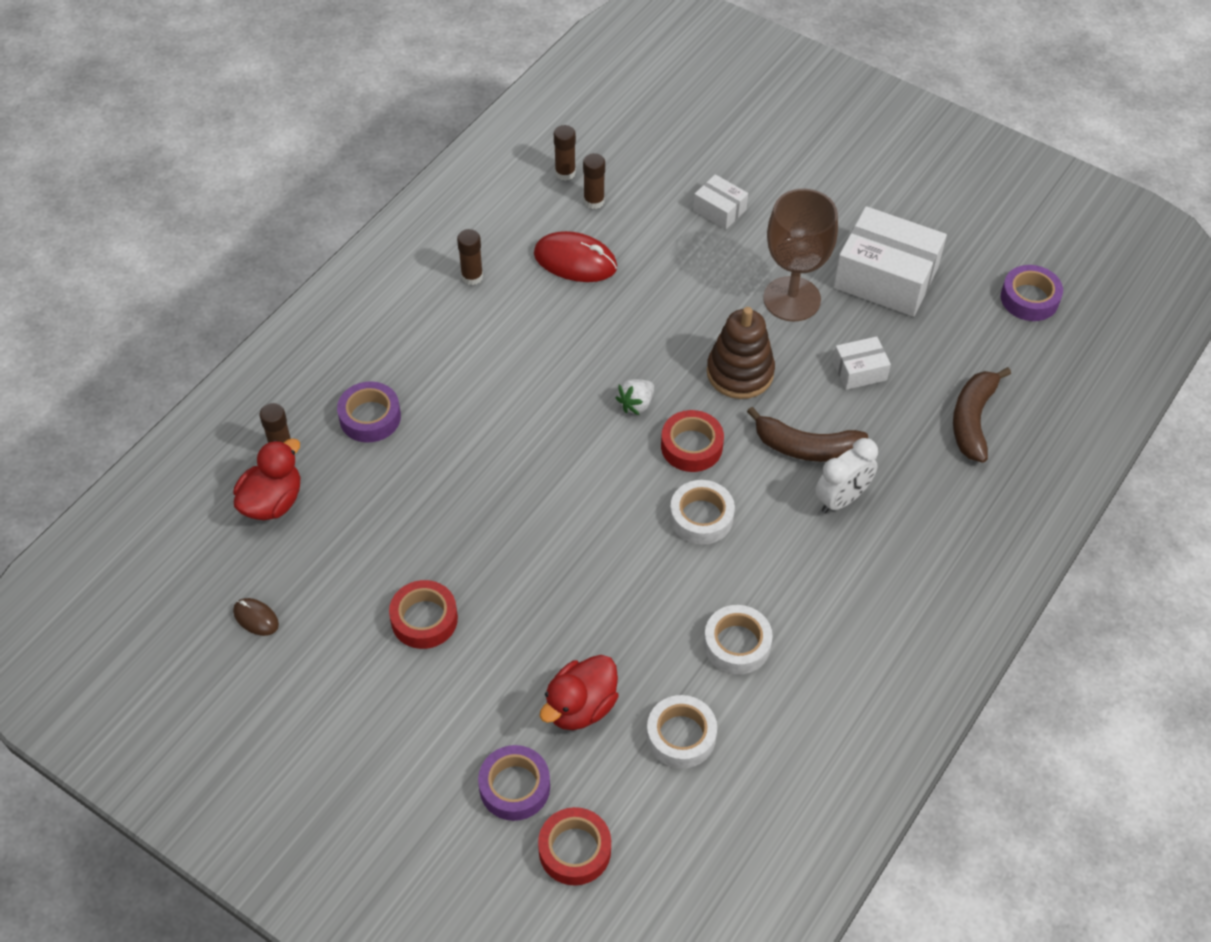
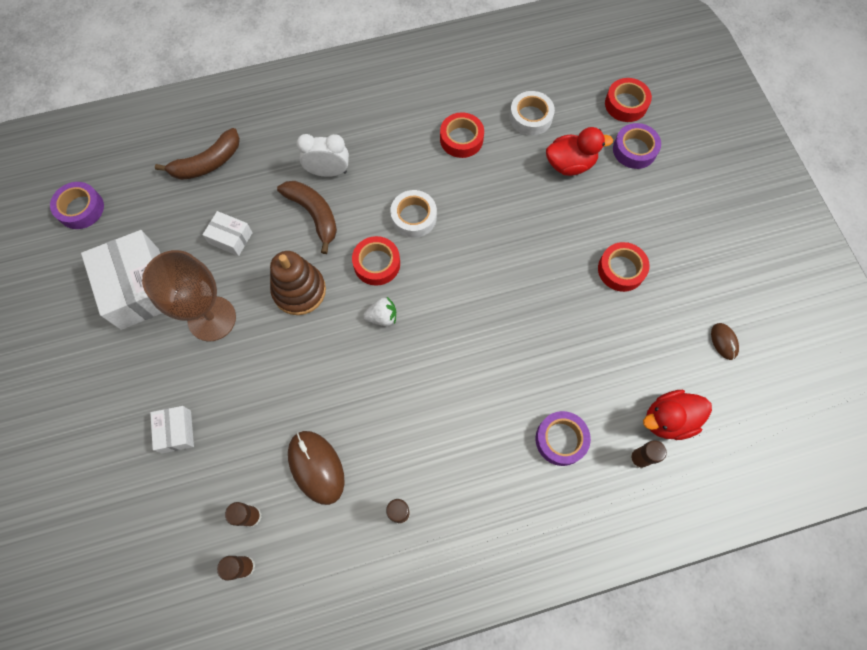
camera: 140 degrees left, 15 degrees up
red mouse [534,231,617,282] -> brown mouse [288,431,345,505]
white tape [704,605,773,674] -> red tape [440,112,484,158]

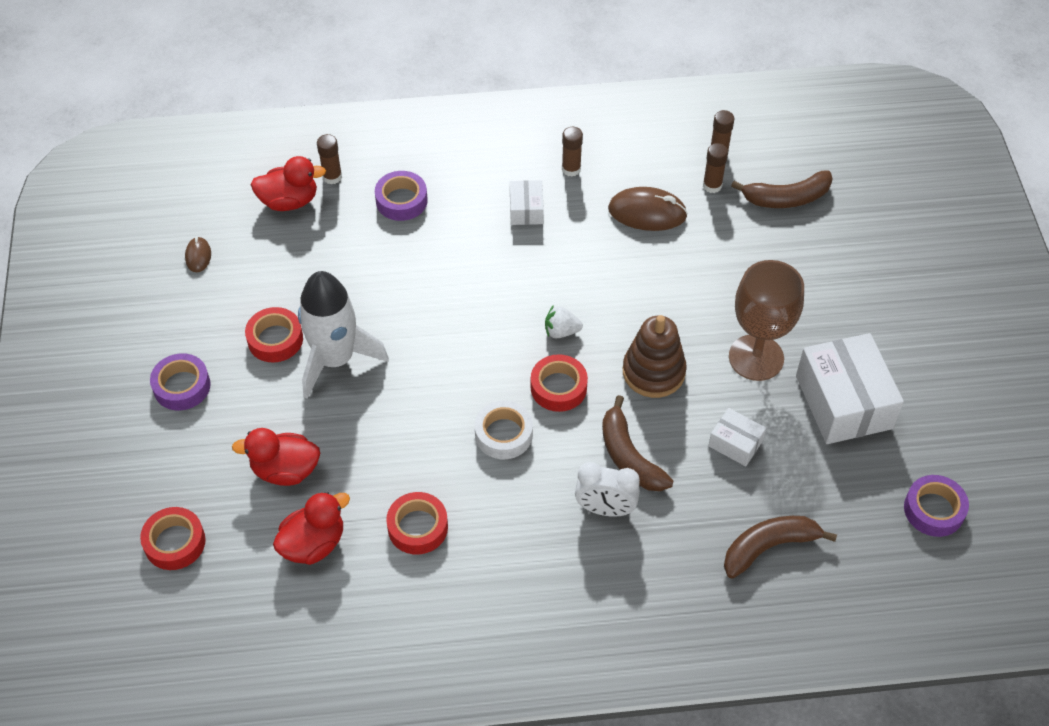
camera: 170 degrees left, 15 degrees down
white box [150,406,194,453] -> white box moved to [510,180,544,225]
brown mouse [288,431,345,505] -> brown mouse turned 60 degrees counterclockwise [608,187,688,231]
white tape [510,91,555,136] -> red duck [273,491,350,565]
purple tape [613,123,661,169] -> purple tape moved to [150,353,211,410]
none -> white rocket [298,271,389,399]
none -> brown banana [731,170,833,208]

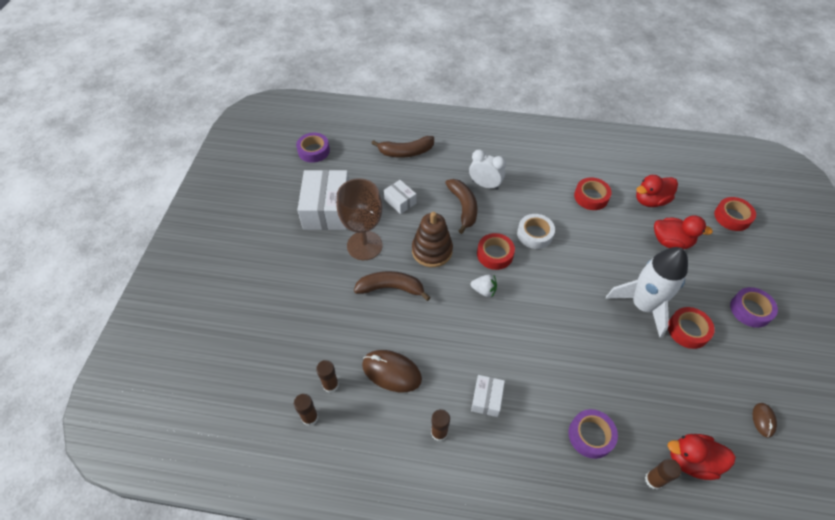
camera: 165 degrees left, 0 degrees up
brown banana [731,170,833,208] -> brown banana moved to [354,271,431,301]

